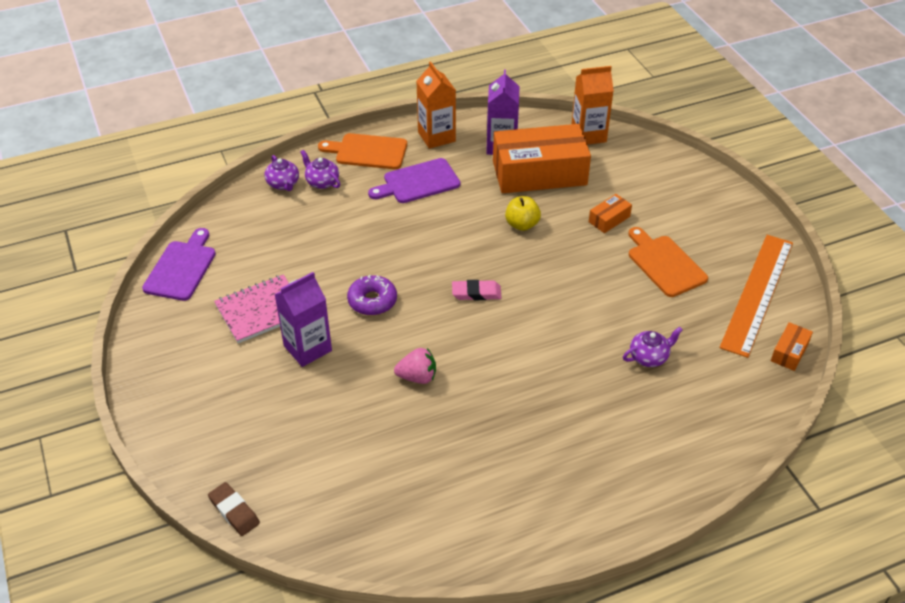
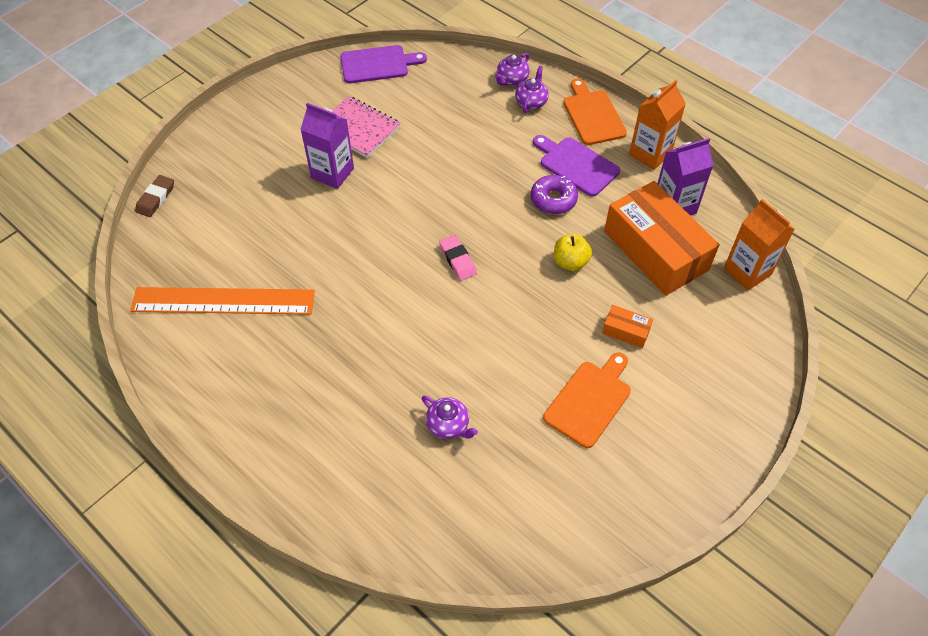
camera: 65 degrees right, 10 degrees up
purple donut [347,275,397,315] -> purple donut moved to [531,175,578,214]
pink strawberry [394,348,436,384] -> none
orange ruler [720,235,793,358] -> orange ruler moved to [130,287,315,315]
orange box [771,322,813,371] -> none

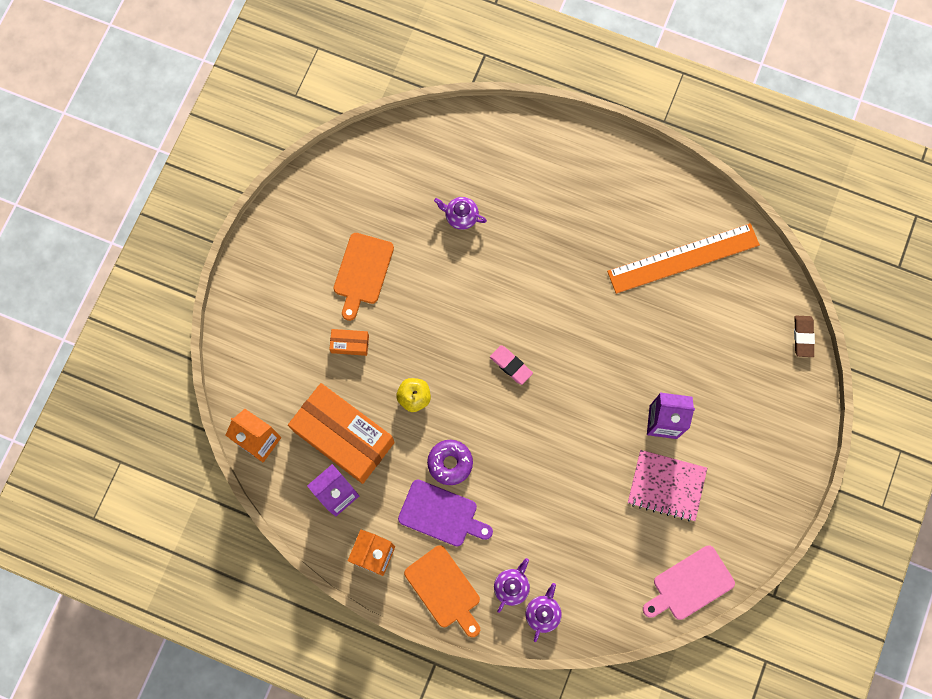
camera: 160 degrees right, 20 degrees up
purple cutting board [340,45,427,83] -> pink cutting board [643,546,735,620]
purple teapot [515,66,549,113] -> purple teapot turned 150 degrees counterclockwise [494,558,530,613]

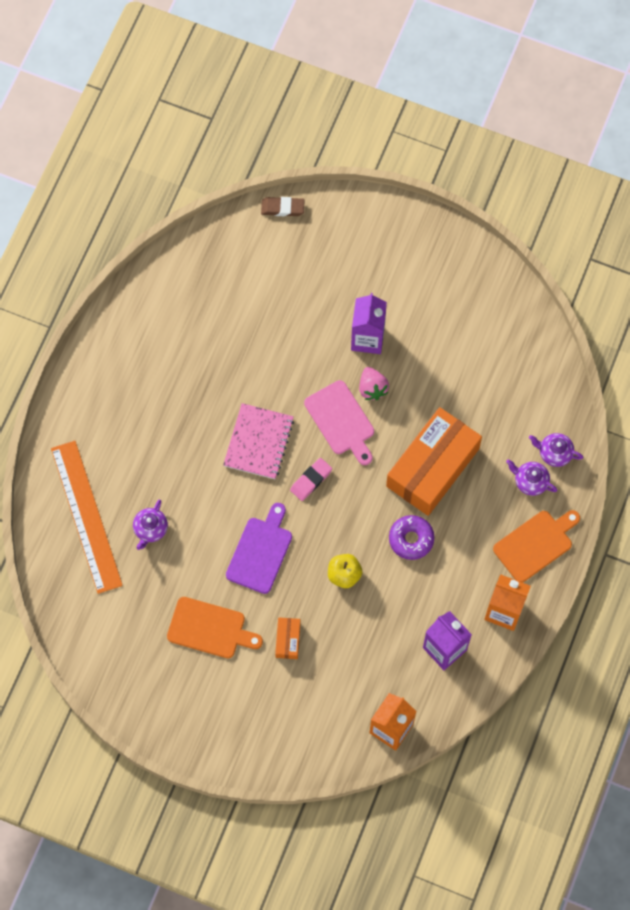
camera: 90 degrees left, 5 degrees down
orange box [288,383,395,484] -> orange box moved to [386,407,482,516]
purple cutting board [398,480,493,547] -> purple cutting board moved to [226,503,292,594]
orange ruler [607,223,760,294] -> orange ruler moved to [51,441,123,594]
pink notebook [628,450,707,522] -> pink notebook moved to [223,403,294,479]
pink cutting board [643,546,735,620] -> pink cutting board moved to [304,380,374,465]
none -> pink strawberry [359,367,389,400]

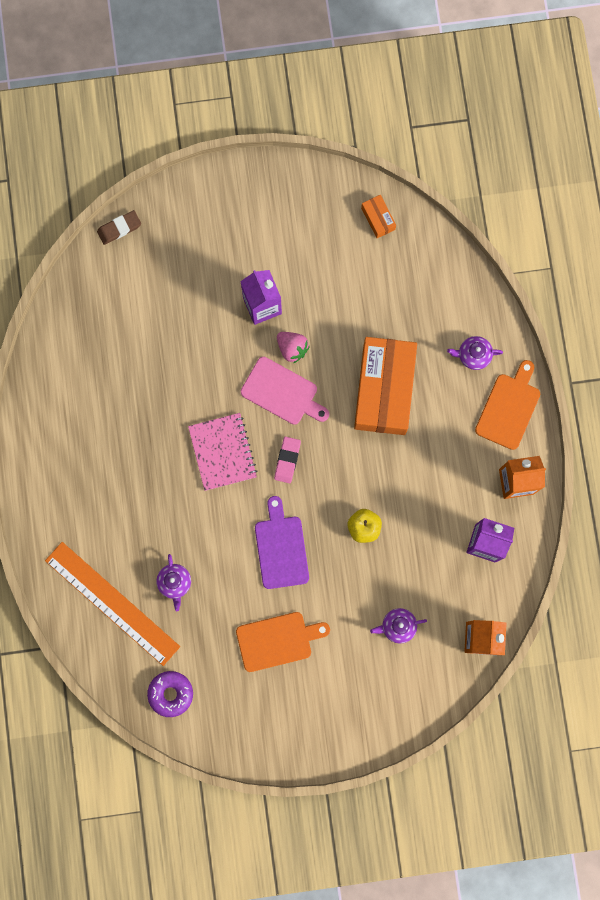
camera: 30 degrees left, 10 degrees up
orange box [275,617,301,659] -> orange box moved to [361,195,396,238]
purple donut [389,515,435,560] -> purple donut moved to [147,671,193,717]
purple teapot [529,433,583,467] -> purple teapot moved to [370,608,427,644]

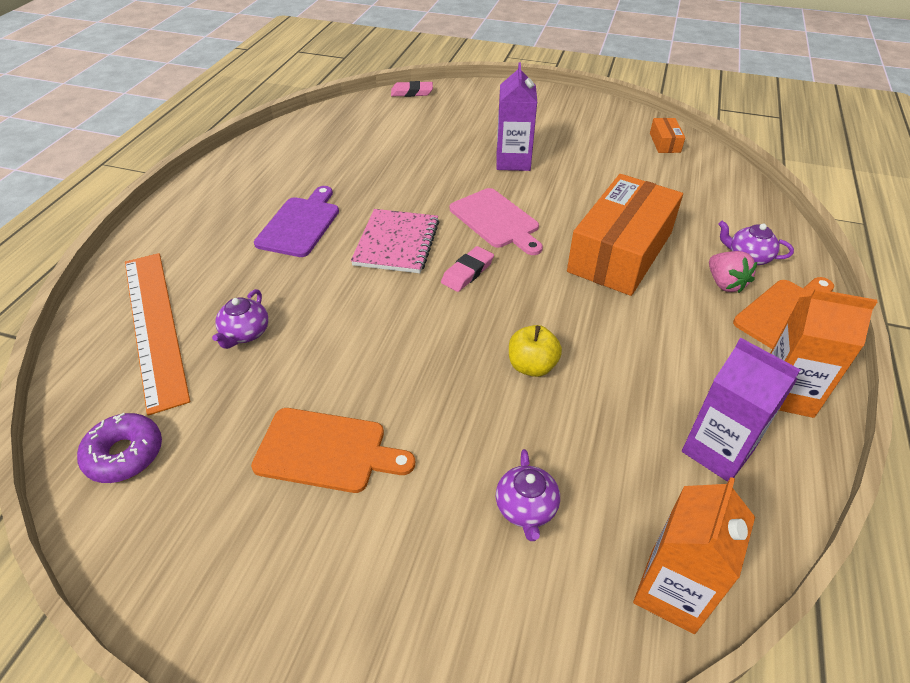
camera: 25 degrees right, 35 degrees down
brown eraser [97,210,141,245] -> pink eraser [391,81,433,97]
purple cutting board [255,496,309,589] -> purple cutting board moved to [254,186,339,257]
pink strawberry [277,332,310,363] -> pink strawberry moved to [709,251,757,293]
purple teapot [370,608,427,644] -> purple teapot turned 105 degrees counterclockwise [496,449,560,541]

